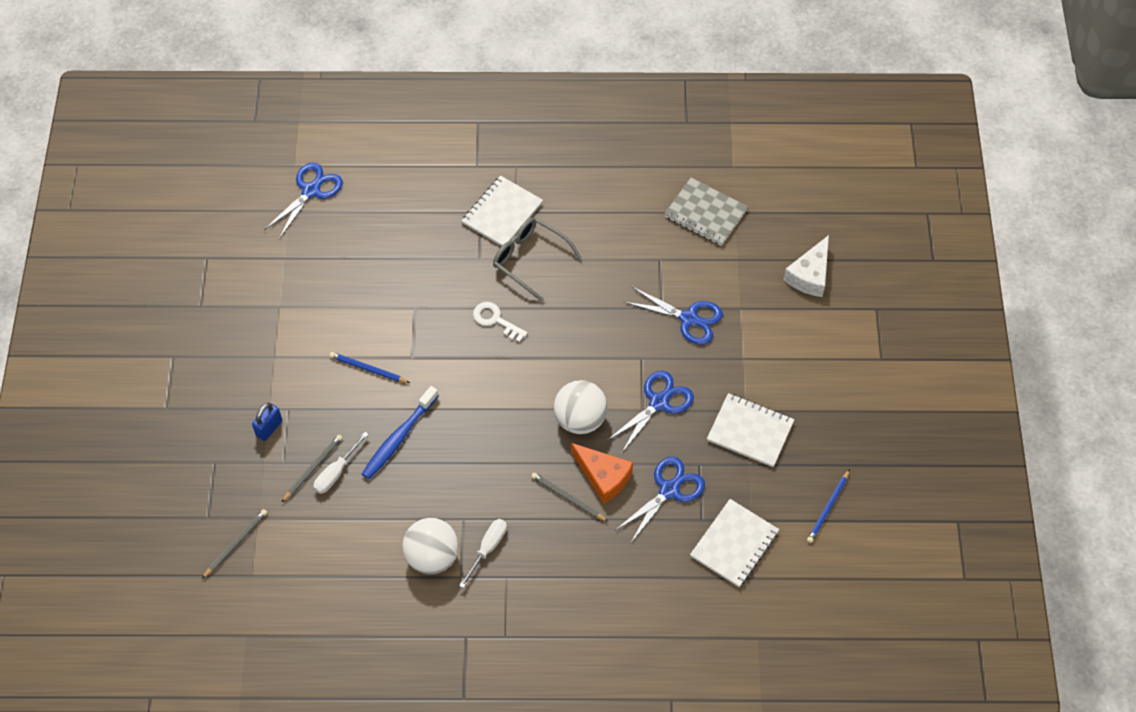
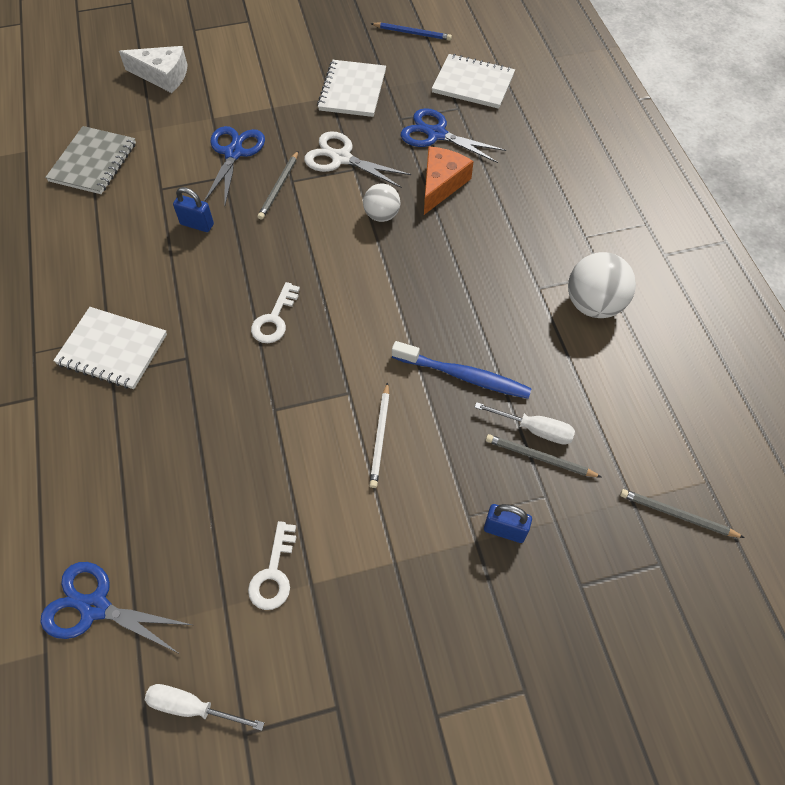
camera: 105 degrees left, 0 degrees up
blue pencil [330,352,410,383] -> white pencil [369,382,390,488]
white screwdriver [459,519,507,588] -> white screwdriver moved to [145,684,264,731]
grey glasses [493,217,582,302] -> none
grey pencil [531,472,608,522] -> grey pencil moved to [258,150,299,220]
white ball [554,380,608,434] -> white ball [363,184,400,222], size x0.62
blue scissors [607,371,694,454] -> white scissors [304,131,411,188]
none -> blue padlock [173,187,214,232]
none -> white key [248,521,296,610]

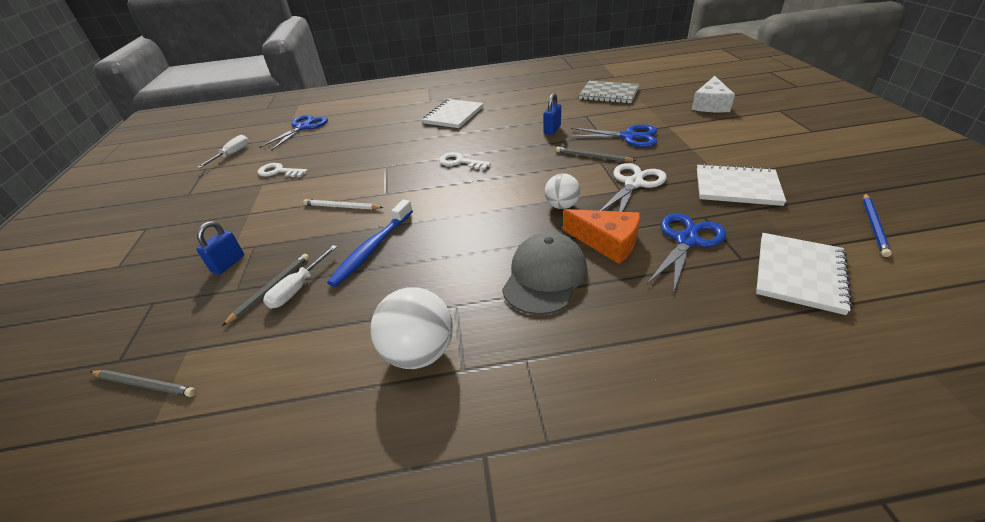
camera: 100 degrees right, 20 degrees down
grey pencil [620,489,745,538] -> grey pencil turned 75 degrees clockwise [90,370,196,397]
none -> grey cap [502,232,587,315]

